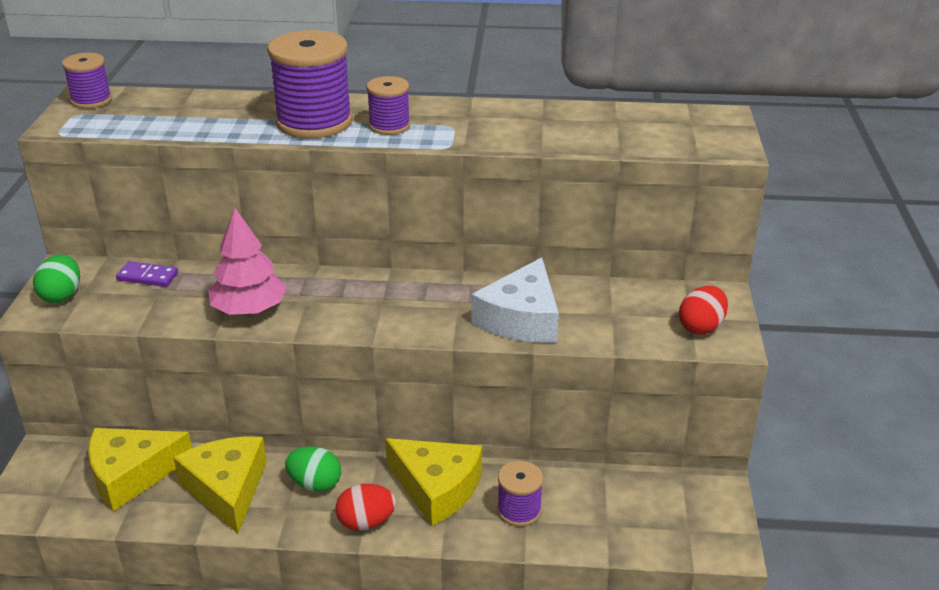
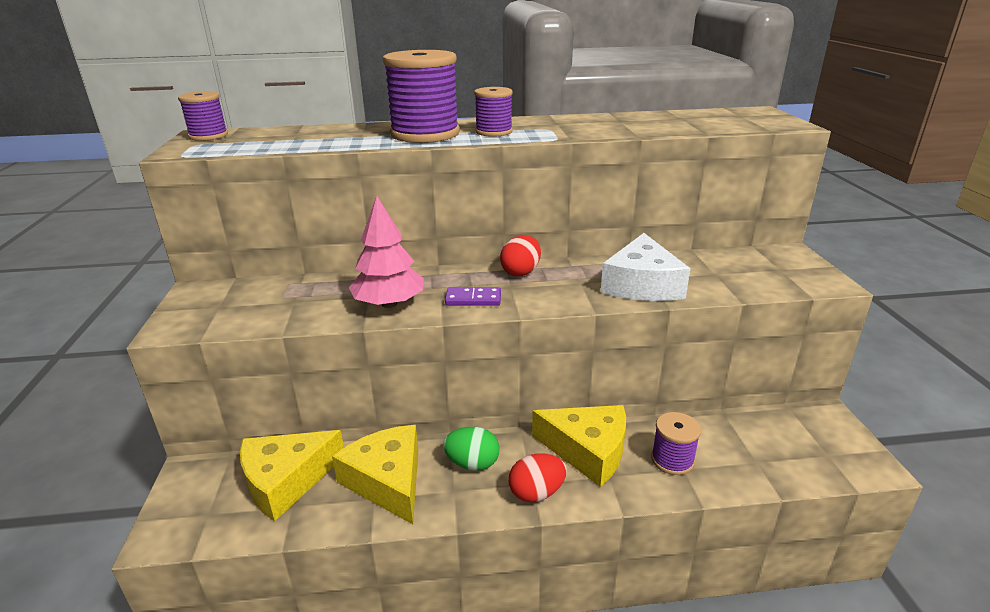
camera: 10 degrees left, 5 degrees down
green egg [33,254,80,303] -> none
purple domino [116,261,178,287] -> purple domino moved to [445,287,501,306]
red egg [679,286,728,334] -> red egg moved to [500,235,541,276]

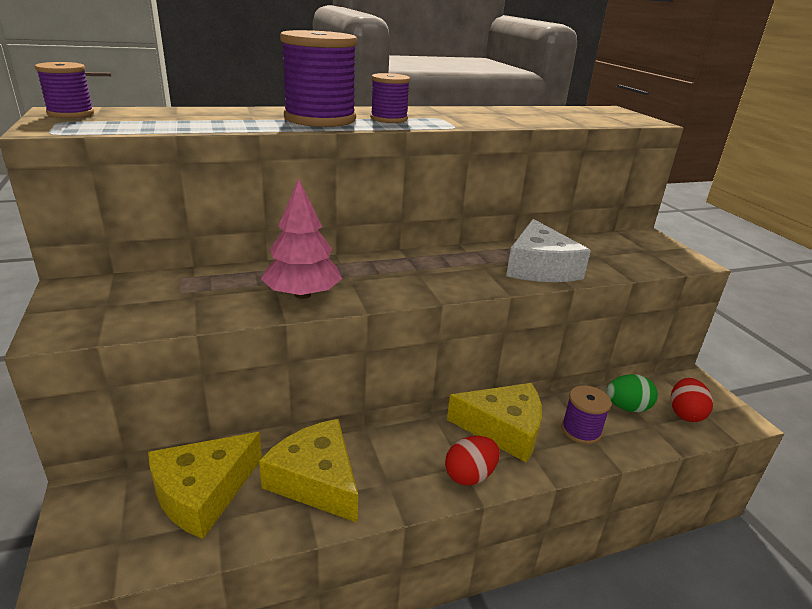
camera: 15 degrees left, 0 degrees up
green egg [443,427,500,471] -> green egg moved to [606,374,658,412]
purple domino [445,287,501,306] -> none
red egg [500,235,541,276] -> red egg moved to [671,378,713,422]

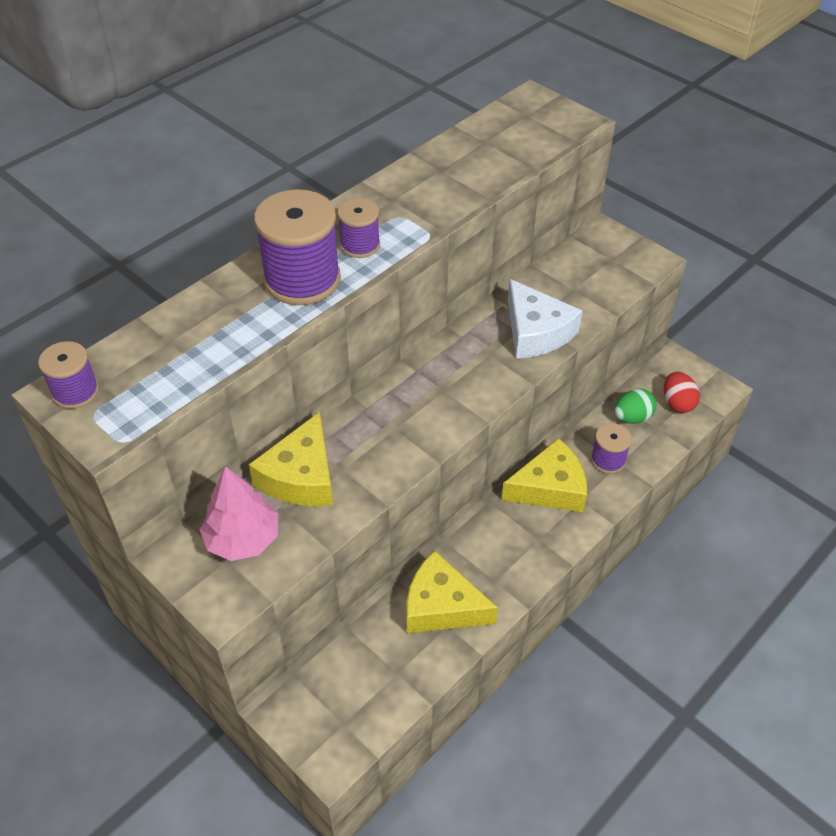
camera: 25 degrees left, 20 degrees up
yellow cheese [148,432,262,539] -> yellow cheese moved to [249,412,333,507]
pink tree [261,178,342,299] -> pink tree moved to [199,466,278,561]
red egg [445,436,500,485] -> none

